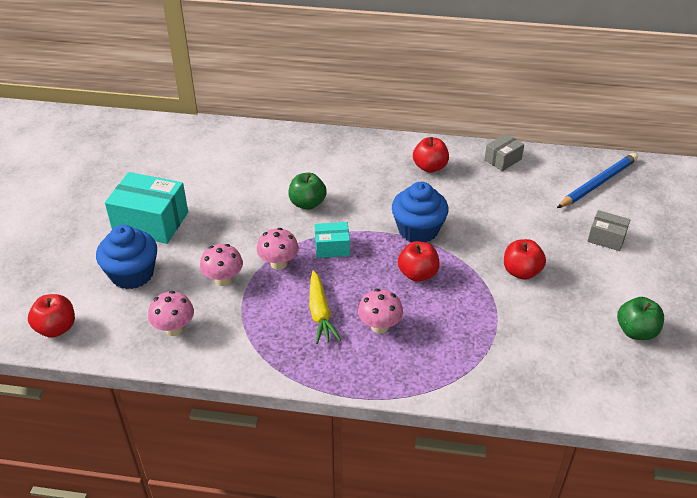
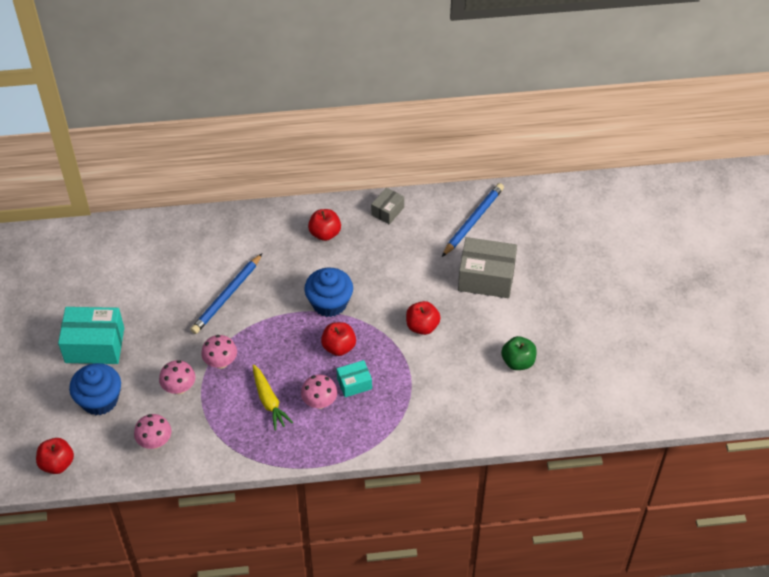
camera: 15 degrees left, 10 degrees up
green apple [288,173,327,210] -> blue pencil [190,253,262,334]
turquoise box [315,222,350,258] -> turquoise box moved to [337,360,372,397]
grey box [587,210,630,251] -> grey box [458,237,517,298], size x1.88

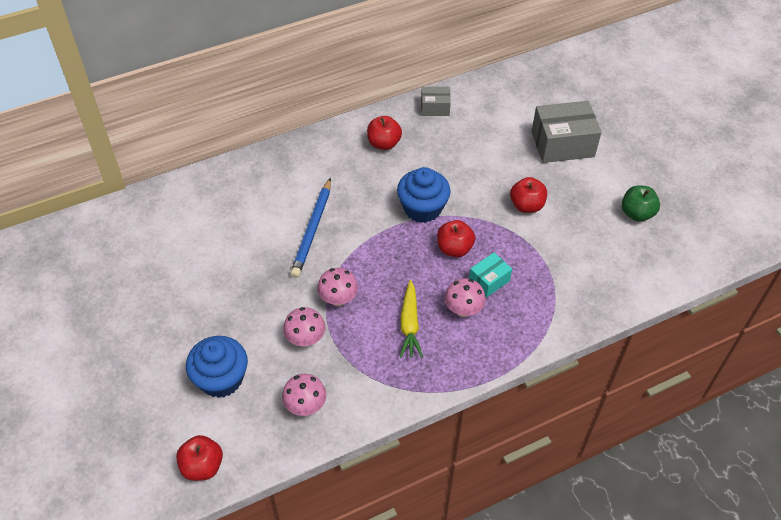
camera: 20 degrees left, 0 degrees up
turquoise box [58,307,124,364] -> none
yellow carrot [253,364,293,430] -> yellow carrot turned 45 degrees clockwise [400,280,423,358]
grey box [371,187,404,225] -> grey box turned 75 degrees clockwise [421,87,451,116]
blue pencil [442,183,504,257] -> none

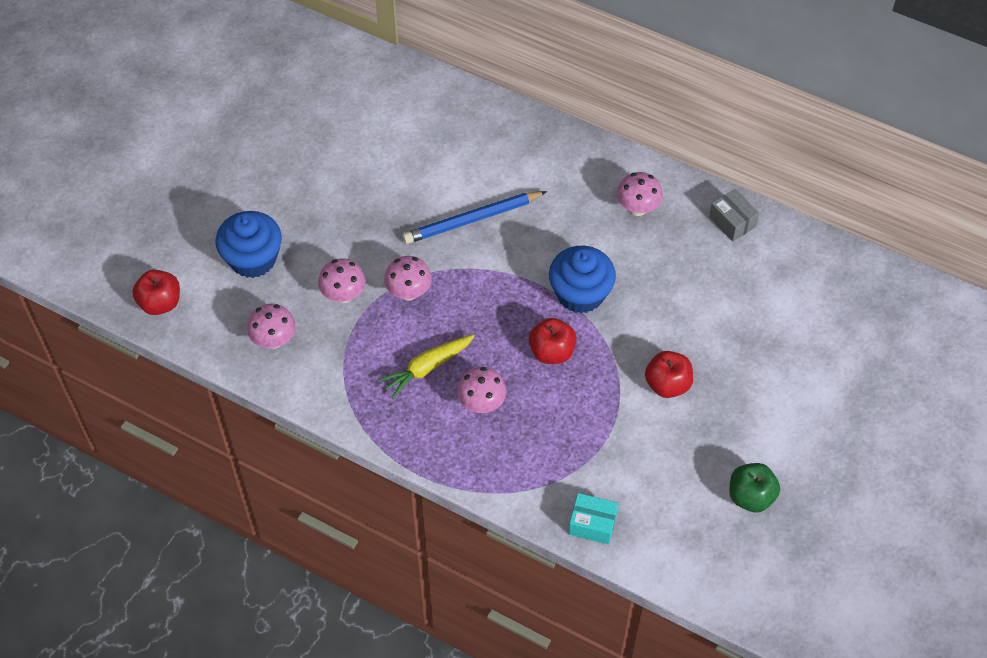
camera: 55 degrees right, 5 degrees up
red apple [367,116,402,150] -> pink mushroom [617,172,663,216]
turquoise box [469,253,512,297] -> turquoise box moved to [569,493,618,544]
grey box [532,101,602,163] -> none

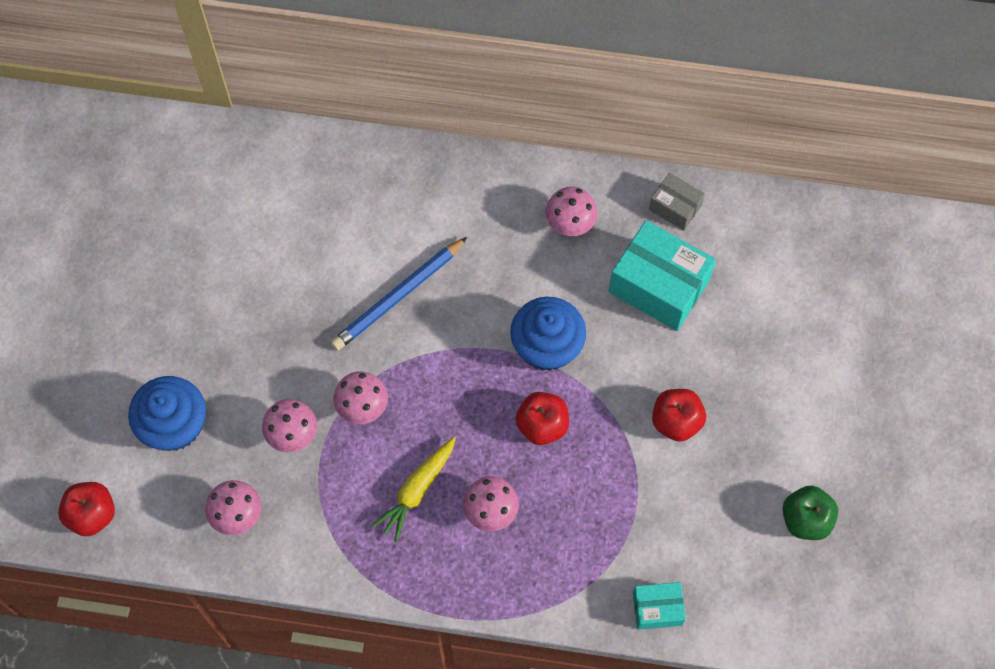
camera: 20 degrees left, 10 degrees up
none -> turquoise box [609,220,716,331]

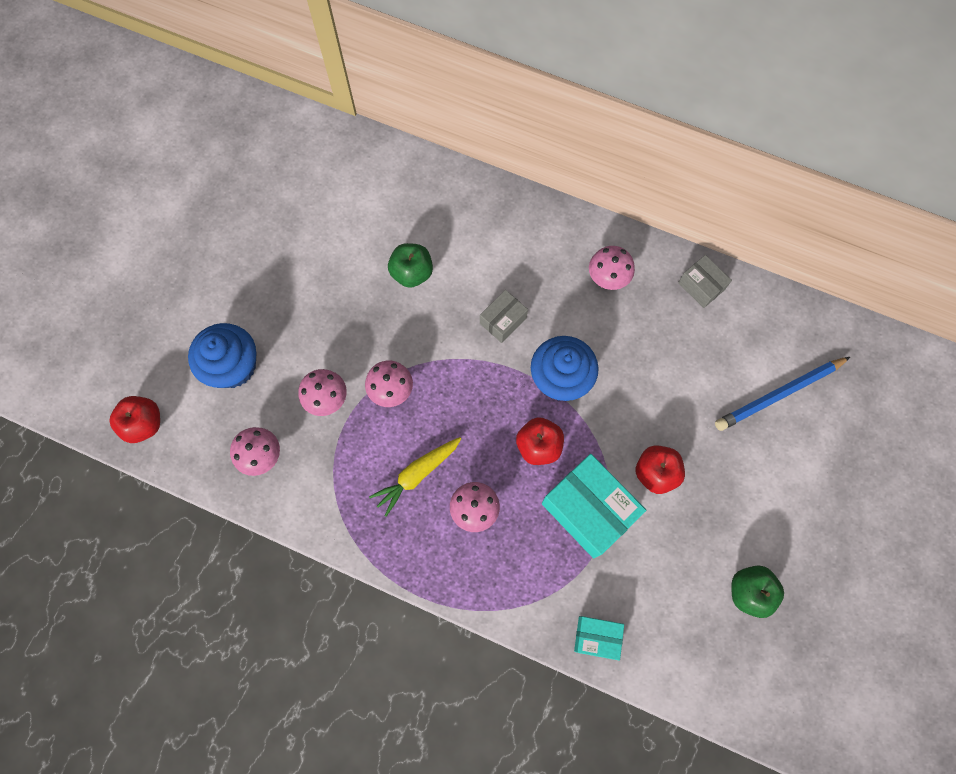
camera: 15 degrees right, 5 degrees up
blue pencil [330,237,467,351] -> blue pencil moved to [715,357,850,431]
turquoise box [609,220,716,331] -> turquoise box moved to [542,454,646,558]
none -> green apple [388,243,433,288]
none -> grey box [480,290,528,343]

